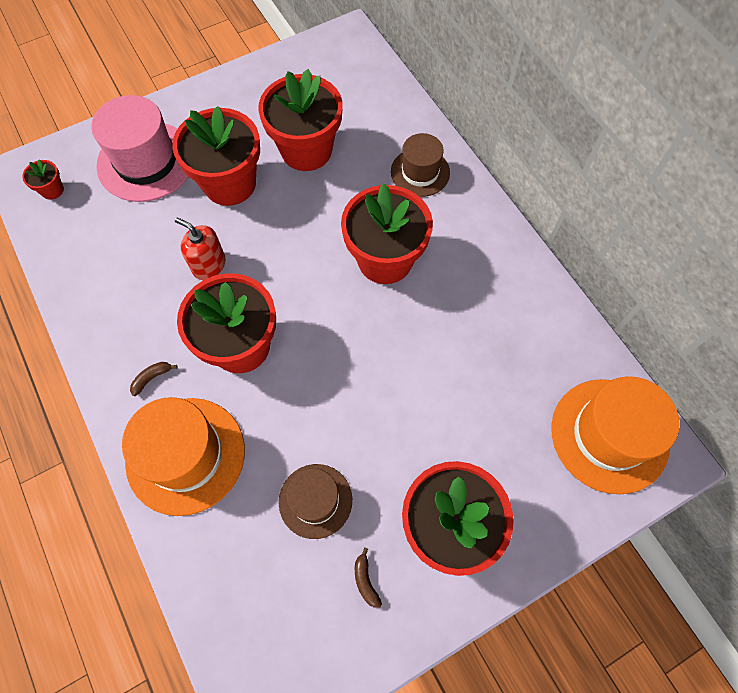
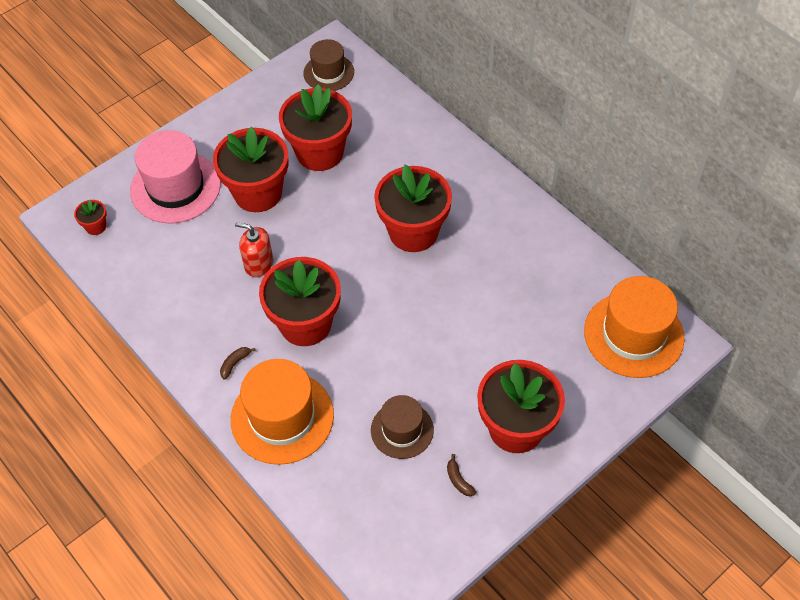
camera: 10 degrees left, 10 degrees down
brown hat [391,133,450,197] -> brown hat moved to [303,39,354,91]

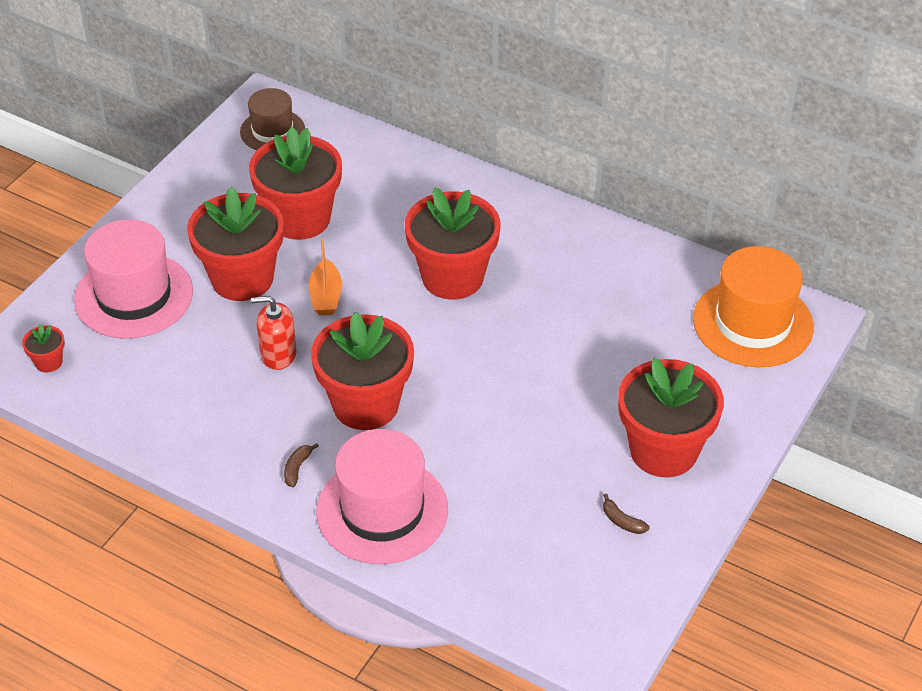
camera: 20 degrees left, 10 degrees down
orange hat [231,359,334,465] -> pink hat [316,429,448,564]
brown hat [371,395,434,459] -> none
none -> orange boat [309,238,342,315]

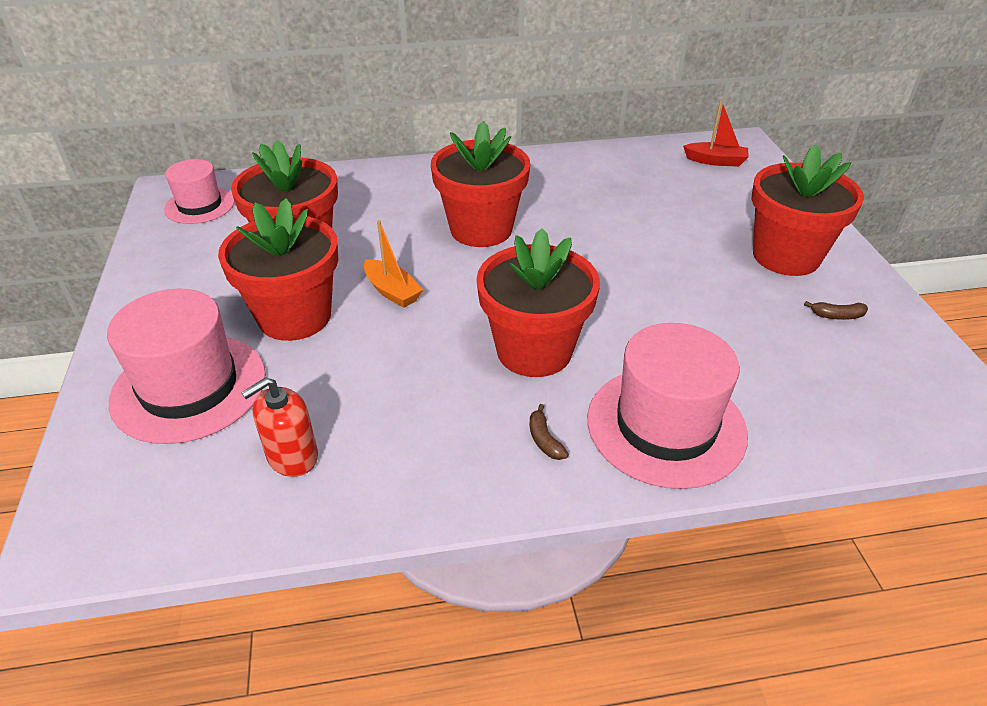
camera: 40 degrees left, 5 degrees down
red flower pot [22,324,65,372] -> none
brown hat [240,88,305,150] -> pink hat [164,159,235,224]
red soap dispenser [251,296,296,370] -> red soap dispenser moved to [241,377,318,477]
orange hat [693,246,814,367] -> red boat [683,100,749,167]

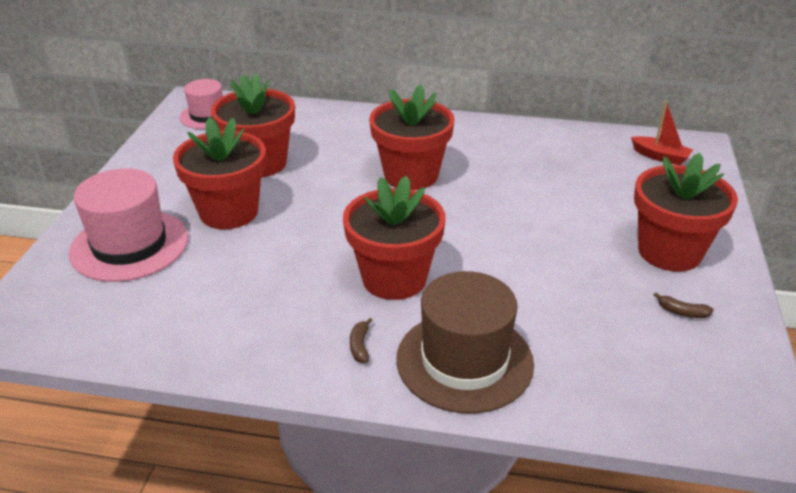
camera: 20 degrees right, 5 degrees down
red soap dispenser [241,377,318,477] -> none
orange boat [364,220,423,308] -> none
pink hat [587,323,748,489] -> brown hat [396,271,534,414]

